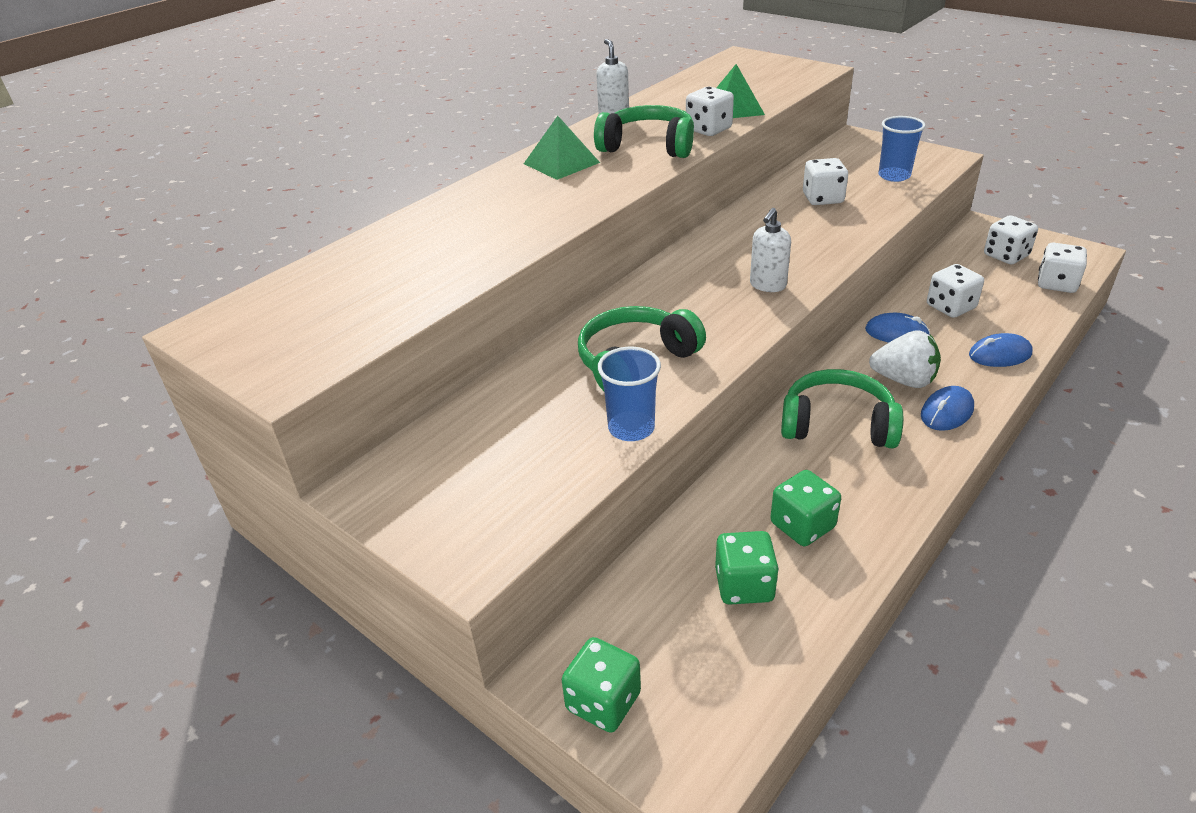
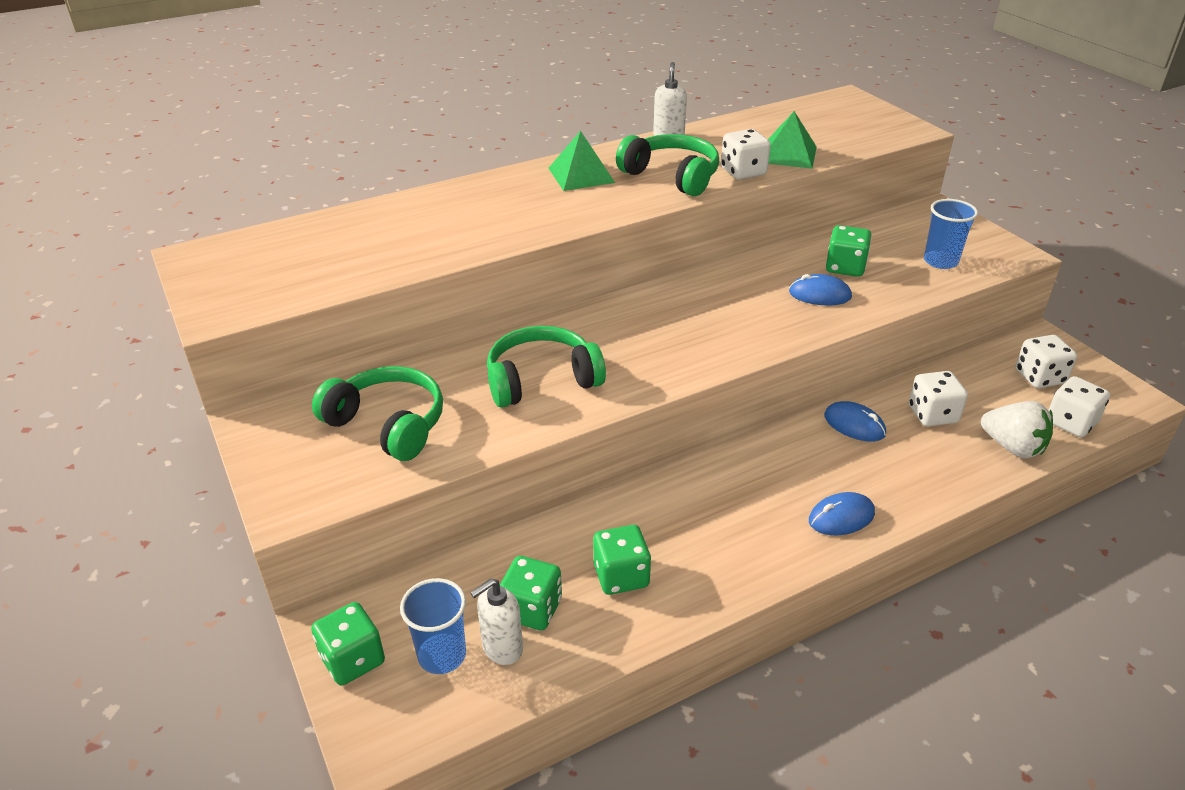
camera: 20 degrees right, 0 degrees up
blue cup [598,347,661,441] -> blue cup moved to [400,578,466,674]
white soap dispenser [750,208,791,292] -> white soap dispenser moved to [470,578,523,665]
green headphones [781,369,903,448] -> green headphones moved to [312,366,443,461]
white dice [803,158,848,205] -> green dice [826,225,872,277]
white strawberry [869,330,941,388] -> white strawberry moved to [981,401,1053,458]
blue mouse [969,333,1033,367] -> blue mouse moved to [789,274,852,306]

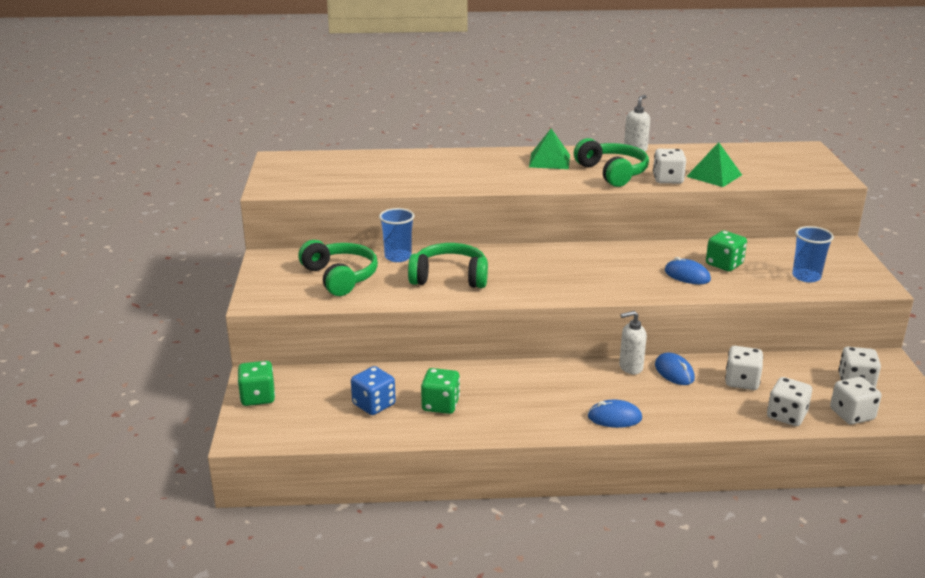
camera: 25 degrees right, 10 degrees down
blue cup [400,578,466,674] -> blue cup moved to [379,208,414,262]
white soap dispenser [470,578,523,665] -> white soap dispenser moved to [619,311,647,374]
green dice [500,556,562,630] -> blue dice [351,366,396,415]
white strawberry [981,401,1053,458] -> white dice [767,377,812,426]

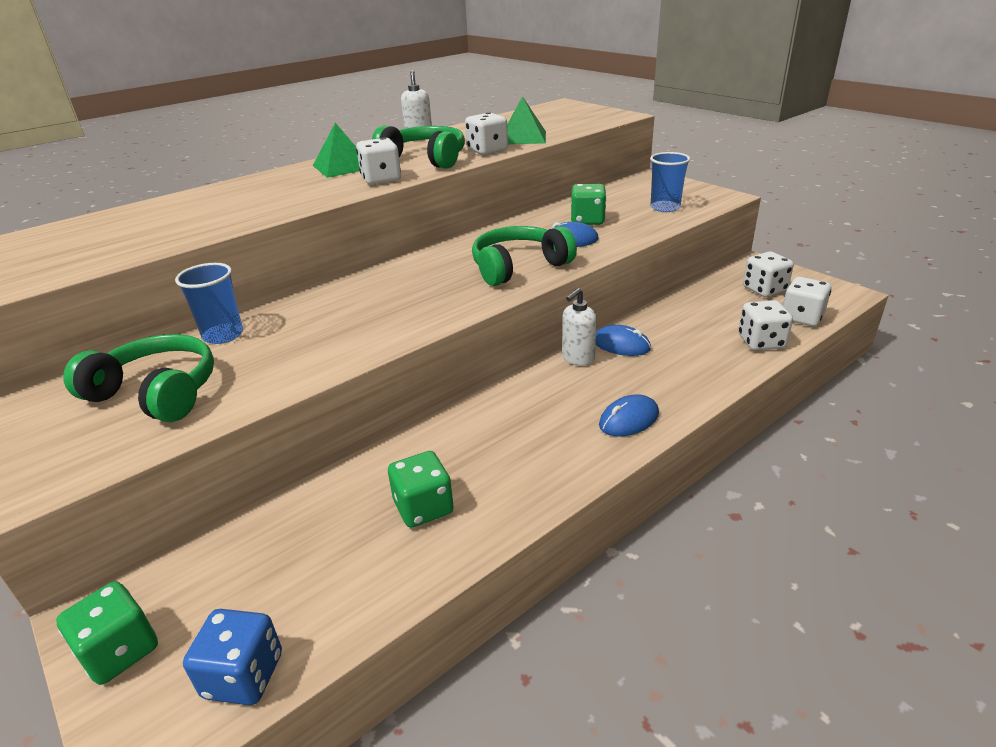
camera: 35 degrees left, 5 degrees up
blue dice [351,366,396,415] -> blue dice moved to [183,609,282,705]
green headphones [408,243,488,288] -> green headphones moved to [472,226,577,286]
white dice [725,346,763,390] -> white dice moved to [356,138,401,185]

